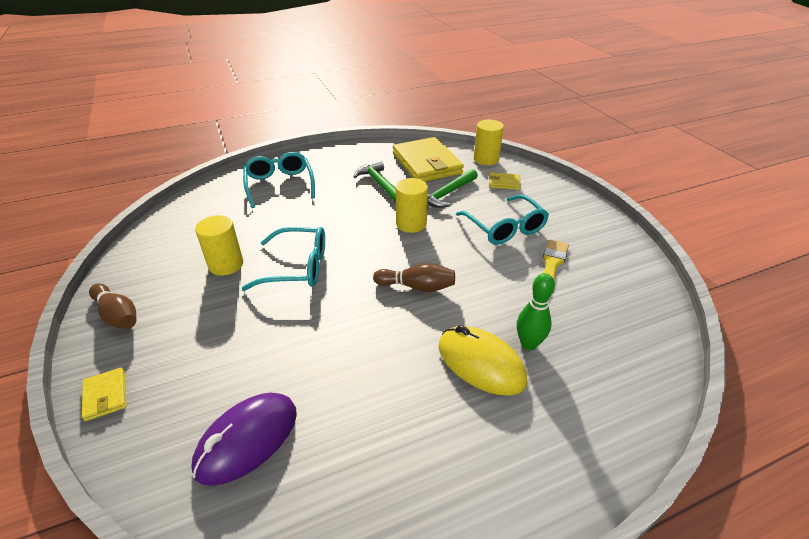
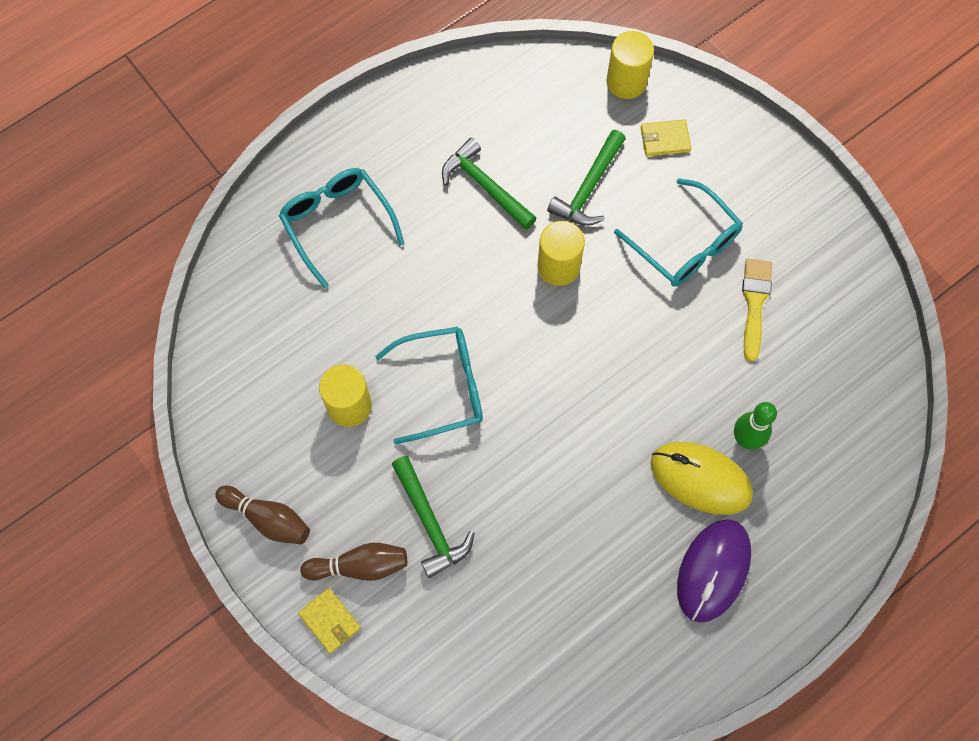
camera: 15 degrees left, 30 degrees up
purple mouse [191,393,297,486] -> purple mouse moved to [677,519,751,623]
brown bowling pin [373,263,455,292] -> brown bowling pin moved to [300,543,407,581]
yellow wallet [393,137,464,182] -> none
none -> green hammer [392,456,474,578]

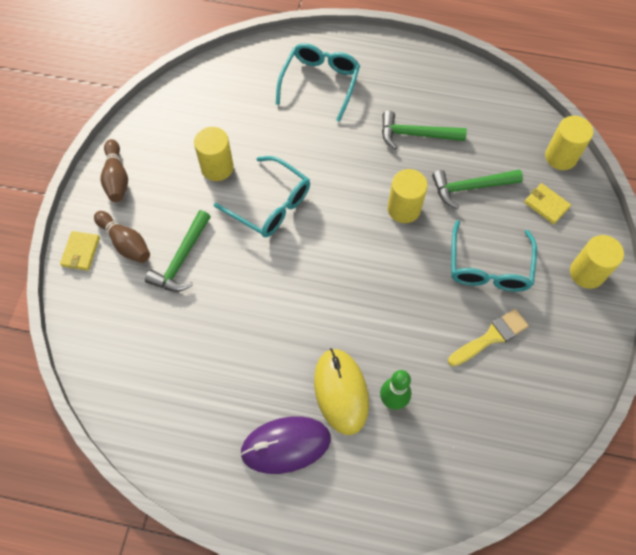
camera: 50 degrees right, 5 degrees down
green hammer [442,138,536,230] -> green hammer turned 90 degrees counterclockwise [382,111,467,149]
none -> yellow cylinder [570,235,624,289]

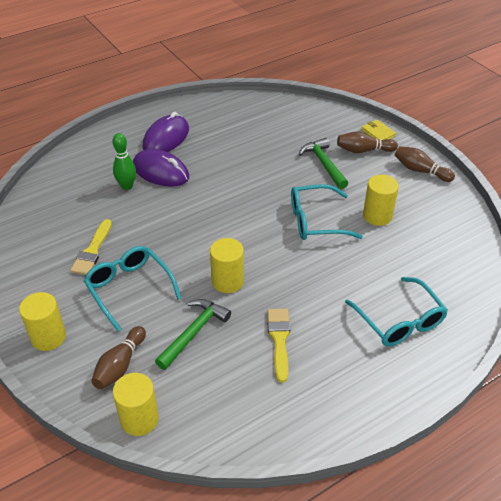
camera: 135 degrees right, 20 degrees down
yellow mouse [314,348,369,435] -> purple mouse [133,149,189,187]
green hammer [382,111,467,149] -> yellow brush [267,309,290,382]
yellow wallet [524,183,571,224] -> brown bowling pin [91,326,146,389]

